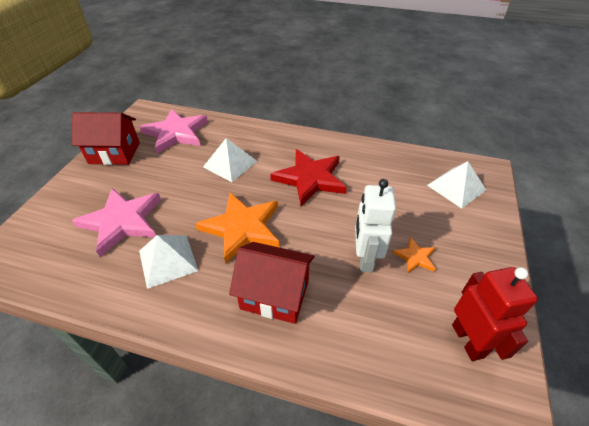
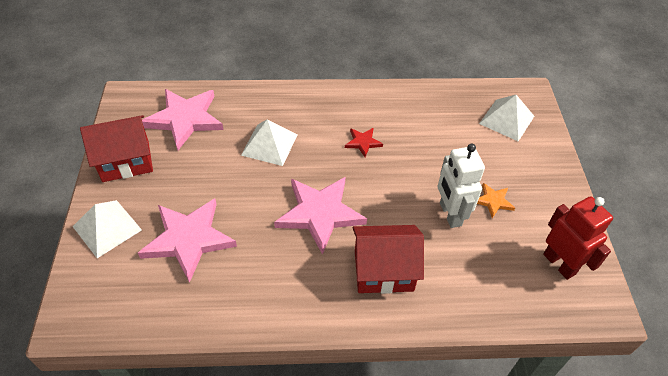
camera: 20 degrees left, 5 degrees up
white pyramid [139,235,198,289] -> white pyramid moved to [73,200,142,258]
orange star [195,193,280,264] -> pink star [274,177,367,255]
red star [270,149,347,206] -> red star [345,128,383,157], size x0.47

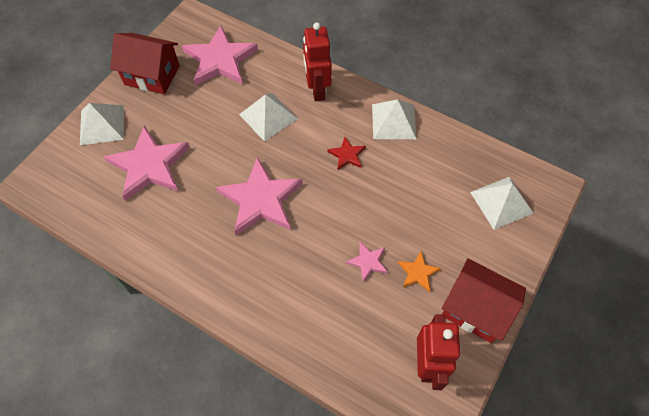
camera: 35 degrees right, 10 degrees up
red house [353,225,424,294] -> red house moved to [442,258,526,343]
white robot [438,144,485,228] -> pink star [346,242,388,282]
none -> red robot [303,22,332,101]
none -> white pyramid [372,99,417,139]

